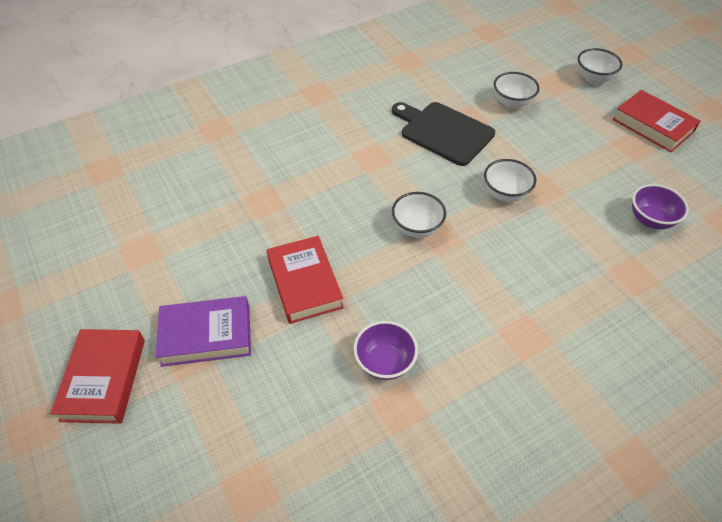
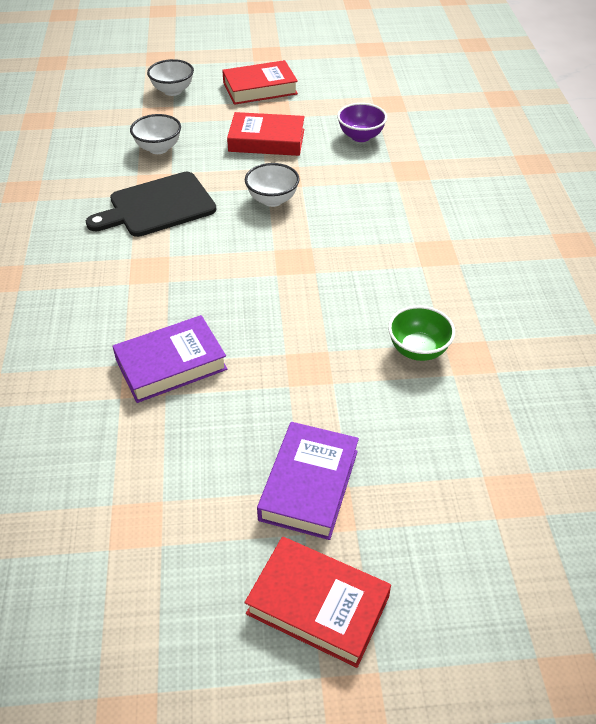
camera: 65 degrees left, 5 degrees down
red book [267,236,344,324] -> red book moved to [227,112,305,156]
purple bowl [354,321,418,380] -> green bowl [388,306,455,361]
white bowl [392,192,446,238] -> none
none -> purple book [112,315,227,403]

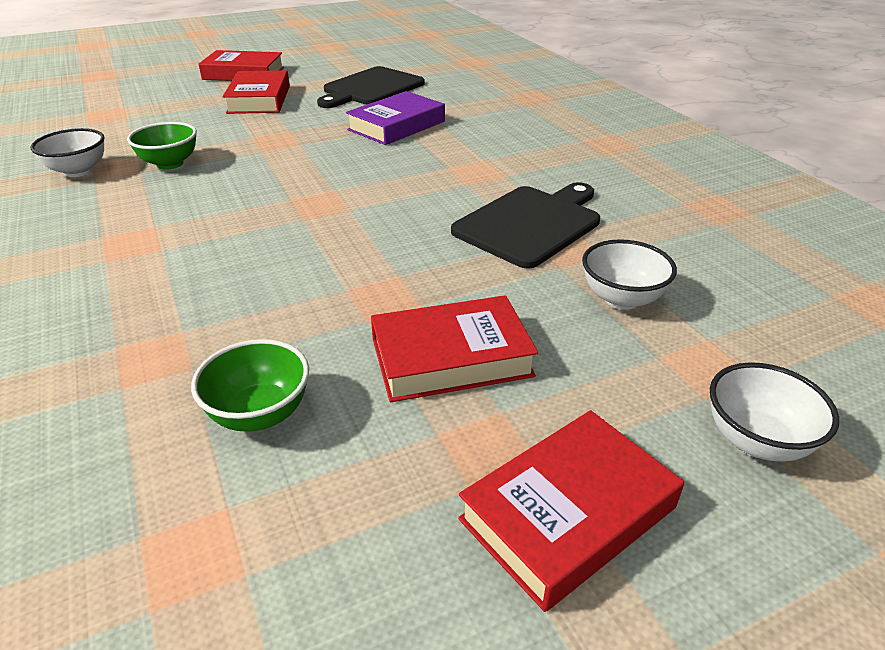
camera: 160 degrees right, 10 degrees down
white bowl [245,163,300,207] -> white bowl moved to [31,128,105,177]
purple book [257,422,359,540] -> red book [222,70,290,114]
purple bowl [337,103,387,142] -> green bowl [191,339,309,432]
none -> black cutting board [317,66,425,108]

